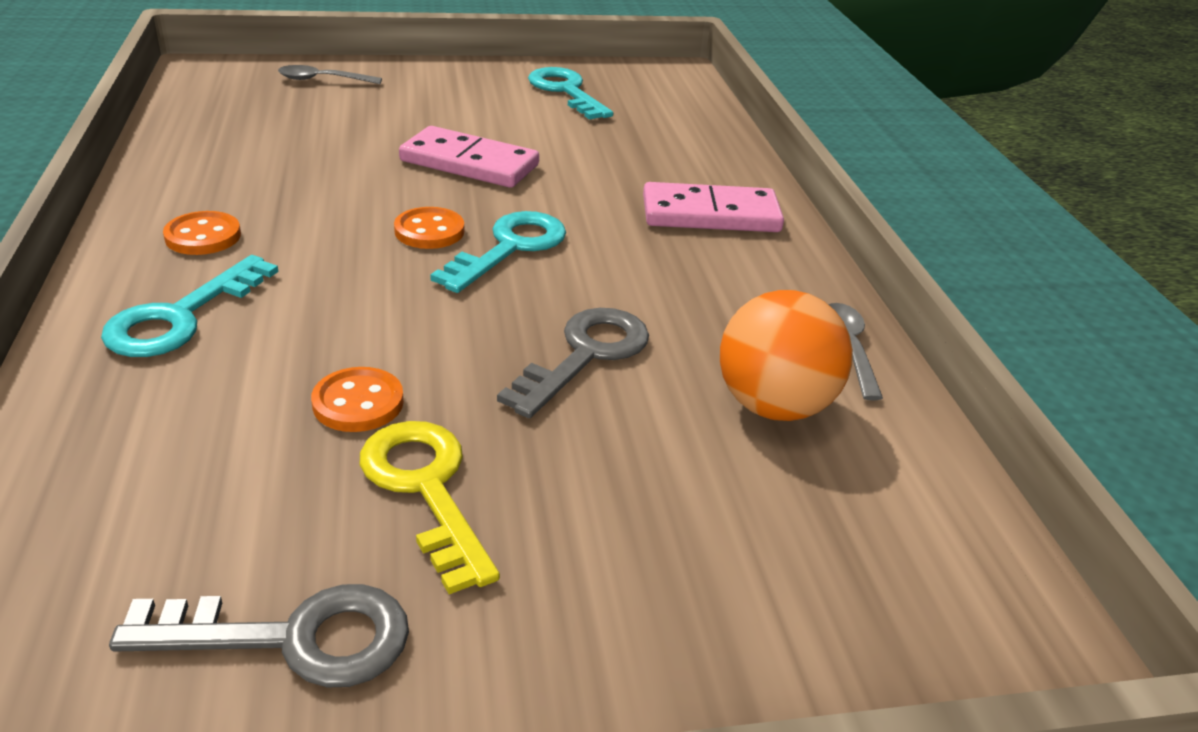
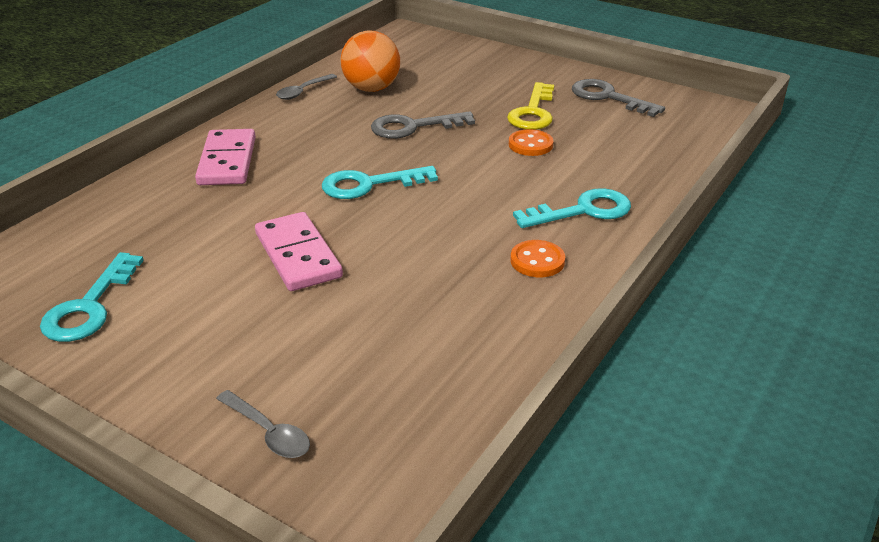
camera: 135 degrees left, 0 degrees up
orange button [394,207,464,249] -> none
pink domino [643,182,784,232] -> pink domino turned 45 degrees clockwise [195,129,256,185]

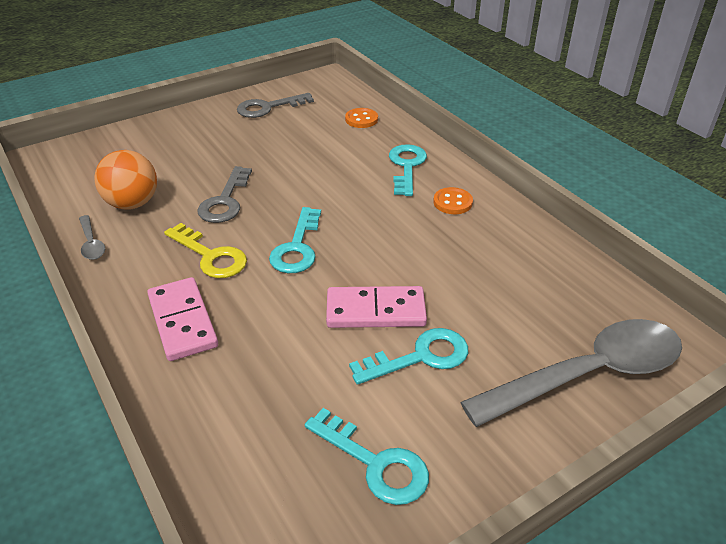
camera: 65 degrees left, 5 degrees up
pink domino [195,129,256,185] -> pink domino turned 45 degrees clockwise [147,277,218,361]
grey spoon [216,390,310,458] -> grey spoon [460,319,682,427], size x2.45
yellow key [507,82,554,130] -> yellow key moved to [164,223,247,278]
orange button [509,129,553,156] -> orange button moved to [345,108,378,128]
none -> turquoise key [349,328,468,385]

